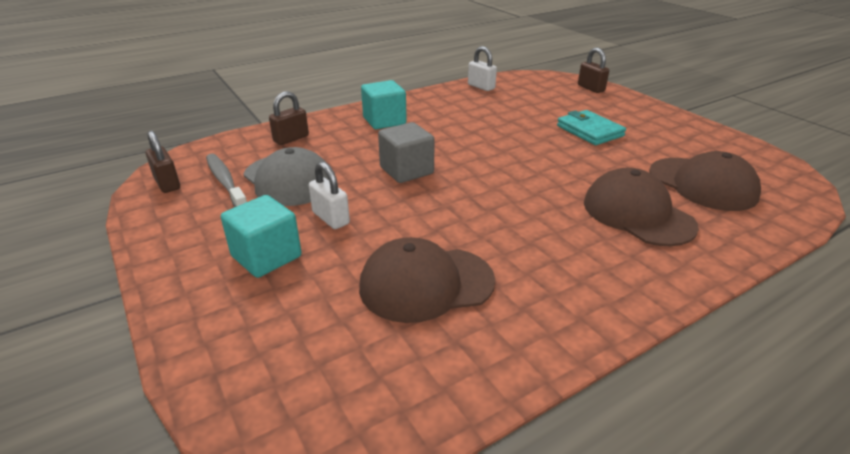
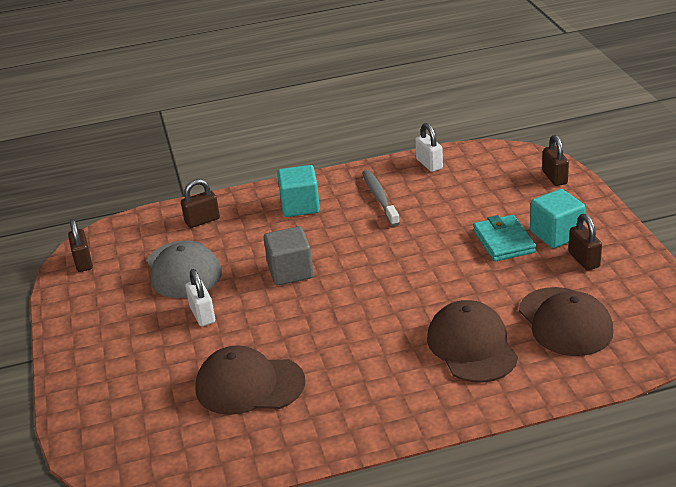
camera: 20 degrees right, 0 degrees up
grey toothbrush [206,154,247,207] -> grey toothbrush moved to [362,170,400,226]
turquoise cube [221,195,302,278] -> turquoise cube moved to [530,189,585,248]
none -> brown padlock [568,214,602,270]

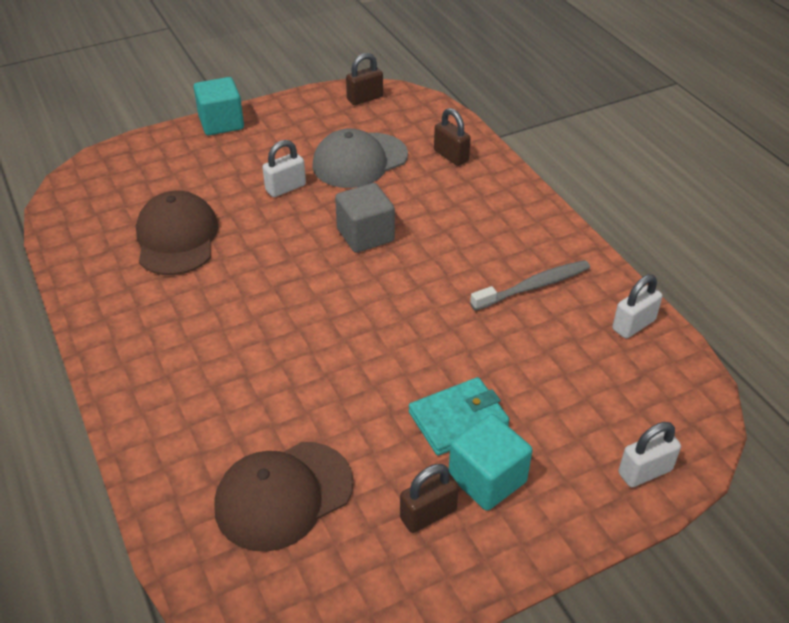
camera: 75 degrees right, 10 degrees up
turquoise cube [277,165,320,217] -> turquoise cube moved to [194,77,244,135]
brown cap [427,300,518,383] -> none
brown padlock [542,135,569,186] -> white padlock [618,422,681,487]

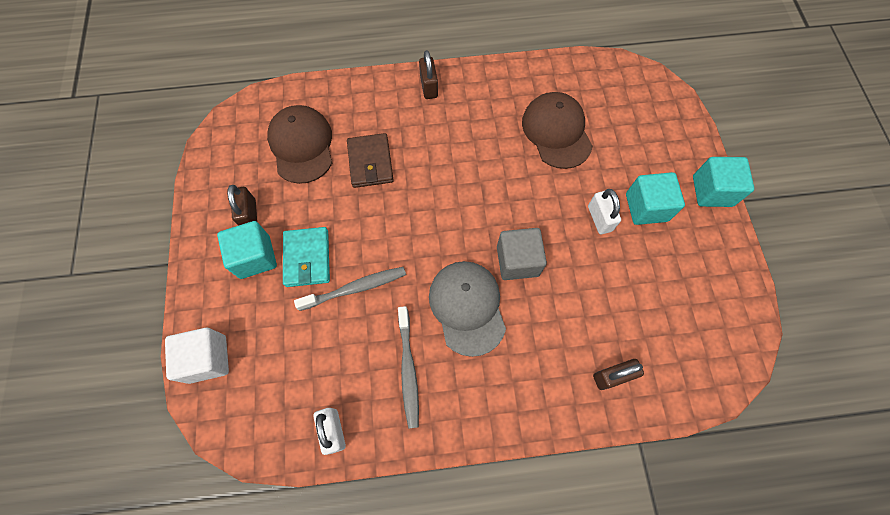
camera: 110 degrees right, 25 degrees up
brown cap [136,191,219,275] -> brown cap turned 120 degrees counterclockwise [522,92,593,169]
grey cap [312,128,408,188] -> grey cap moved to [429,261,506,357]
brown padlock [346,53,383,105] -> brown padlock moved to [419,50,438,99]
white padlock [618,422,681,487] -> white cube [165,328,229,384]
none -> grey toothbrush [294,267,406,311]
none -> brown wallet [347,133,394,188]
none -> turquoise cube [626,172,685,225]

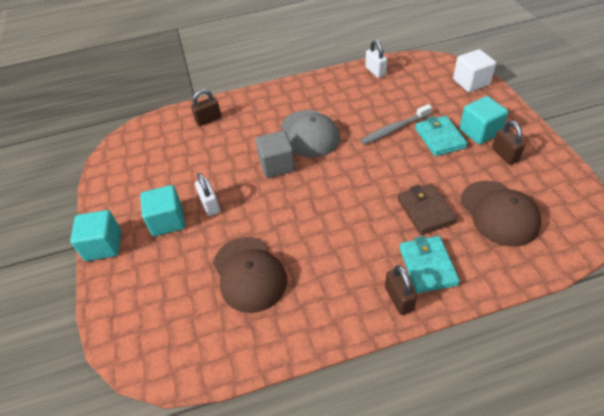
camera: 175 degrees right, 20 degrees down
grey toothbrush [398,306,419,429] -> none
none -> turquoise wallet [399,236,460,293]

